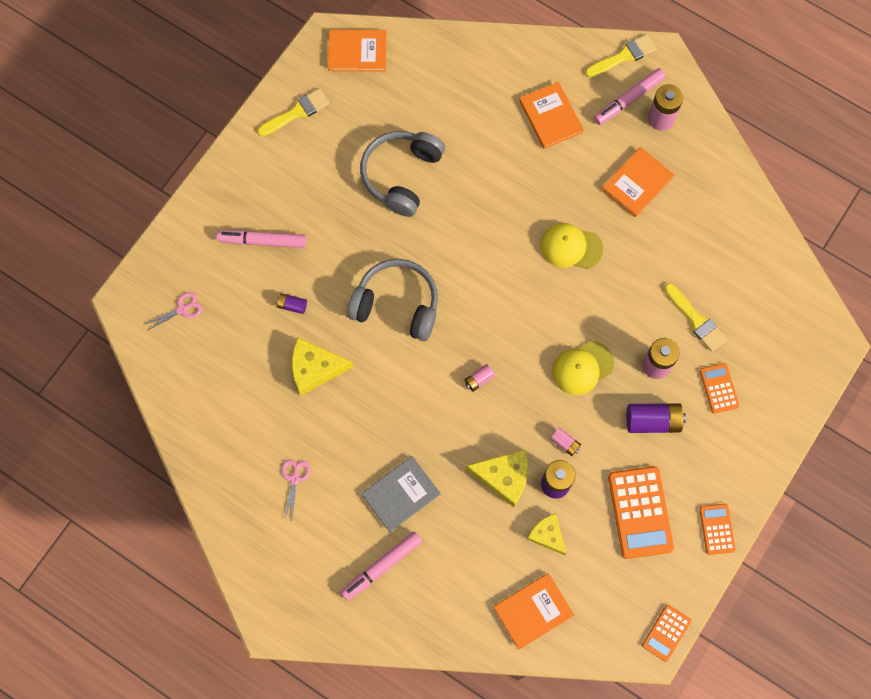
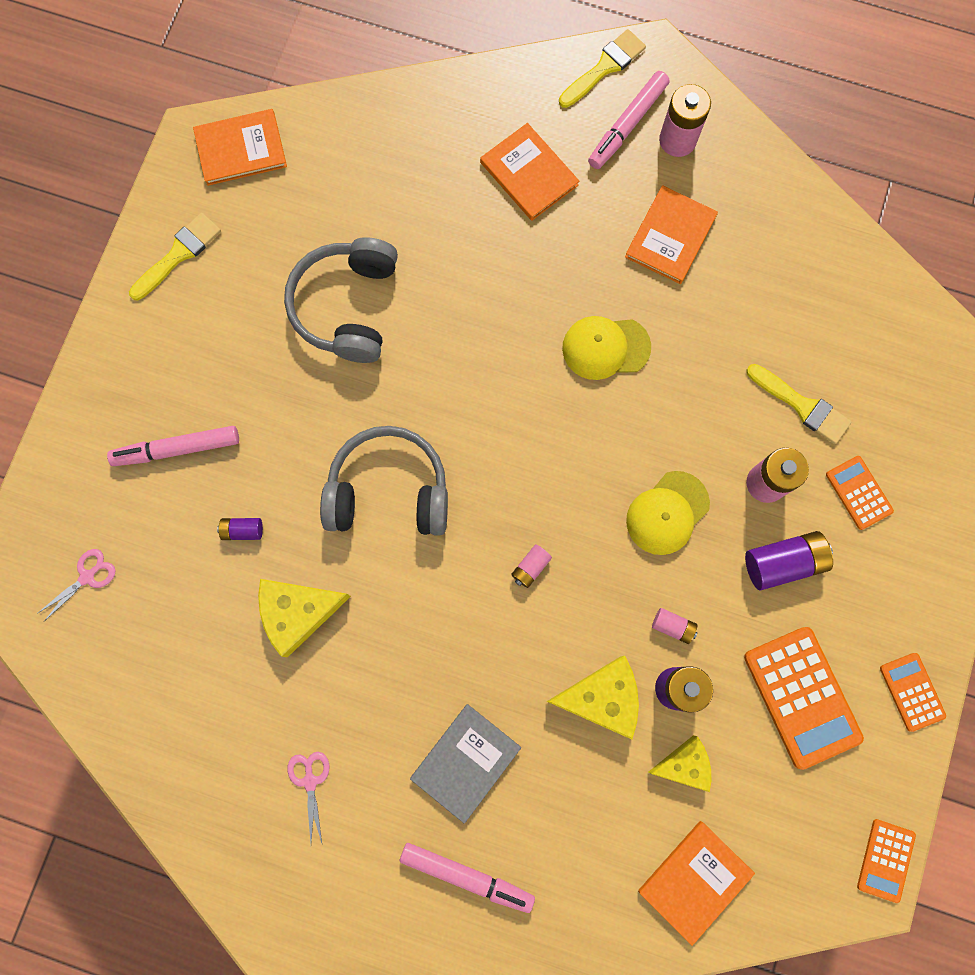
camera: 15 degrees left, 5 degrees up
pink marker [341,532,422,601] -> pink marker turned 105 degrees counterclockwise [400,843,535,913]
yellow cheese [527,513,566,555] -> yellow cheese turned 135 degrees clockwise [649,735,711,792]

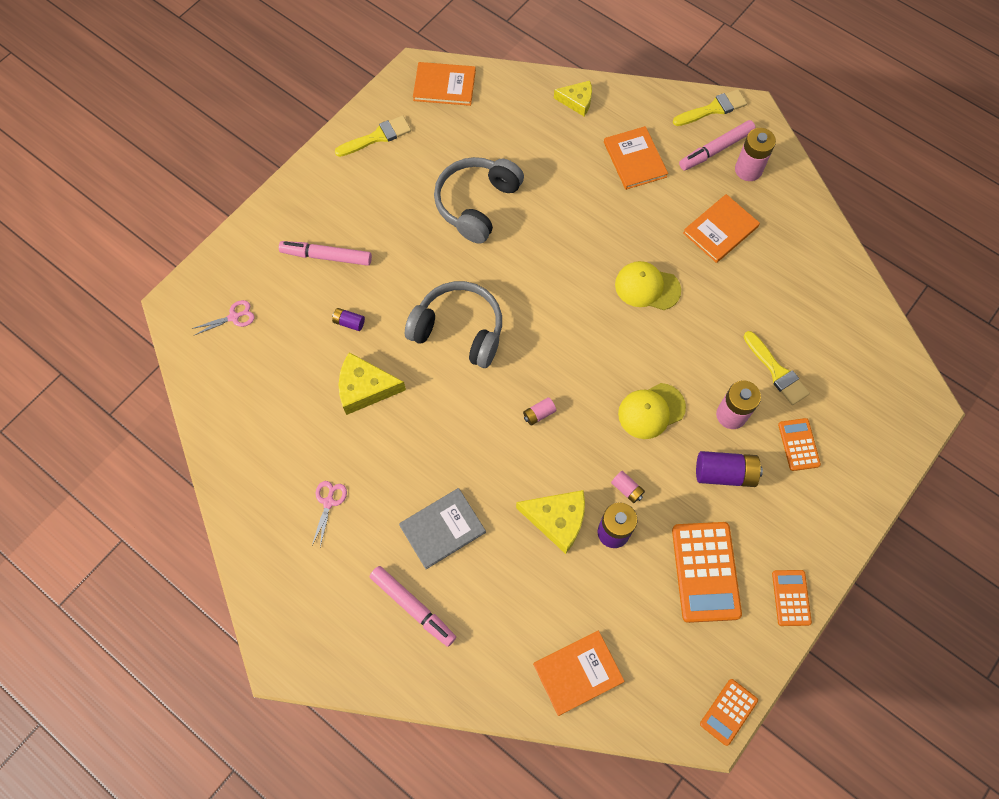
camera: 20 degrees right, 10 degrees down
yellow cheese [649,735,711,792] -> yellow cheese moved to [554,81,592,116]

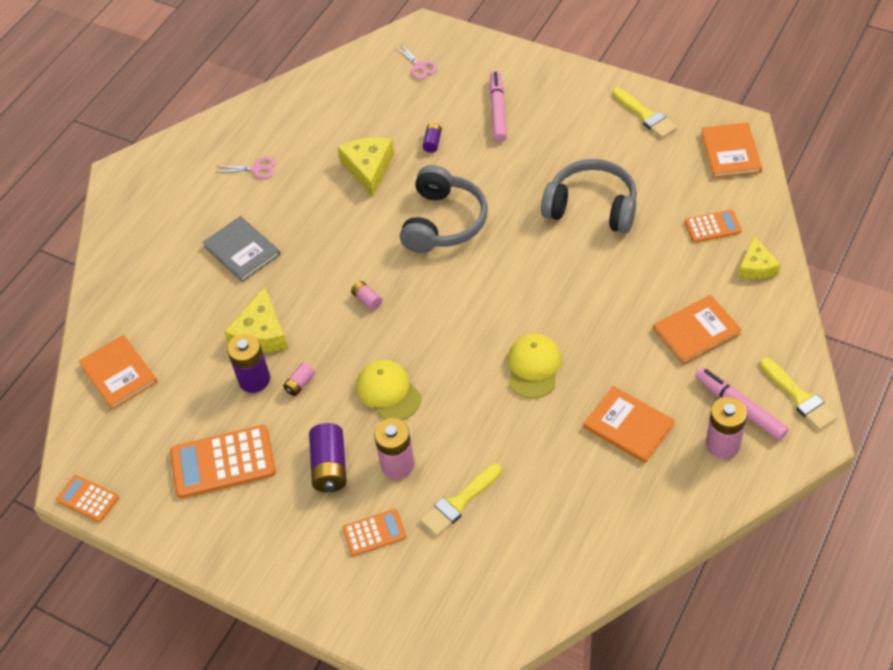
camera: 85 degrees right, 15 degrees down
pink marker [370,566,456,647] -> none
orange calculator [772,570,812,626] -> orange calculator moved to [685,210,741,243]

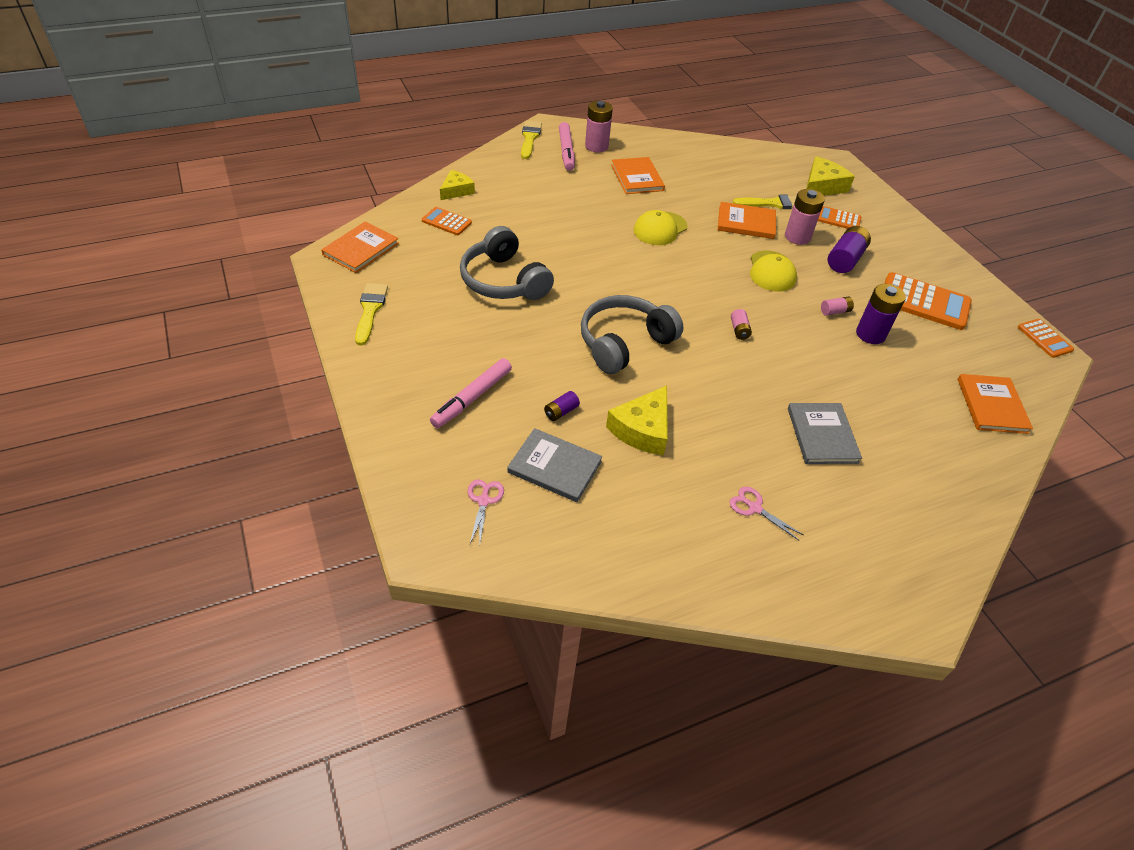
camera: 150 degrees left, 5 degrees down
yellow cheese [224,287,288,353] -> yellow cheese moved to [806,156,855,196]
orange book [653,295,742,365] -> orange book moved to [718,202,776,239]
none -> grey book [507,428,602,502]

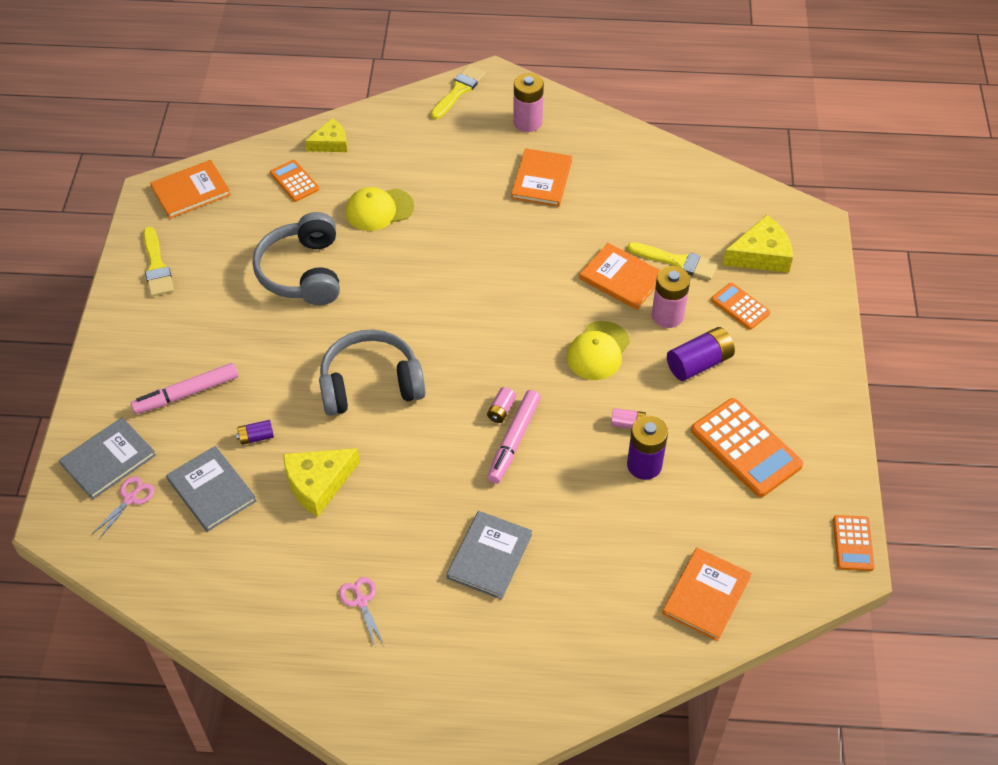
camera: 30 degrees right, 5 degrees up
yellow brush [355,283,388,345] -> yellow brush turned 135 degrees clockwise [143,227,174,296]
pink marker [559,122,575,171] -> pink marker moved to [487,390,541,484]
yellow cap [634,210,688,245] -> yellow cap moved to [346,187,414,231]
none -> grey book [59,417,156,500]

